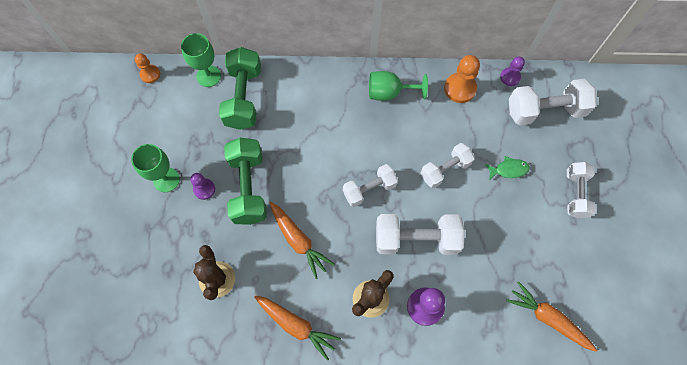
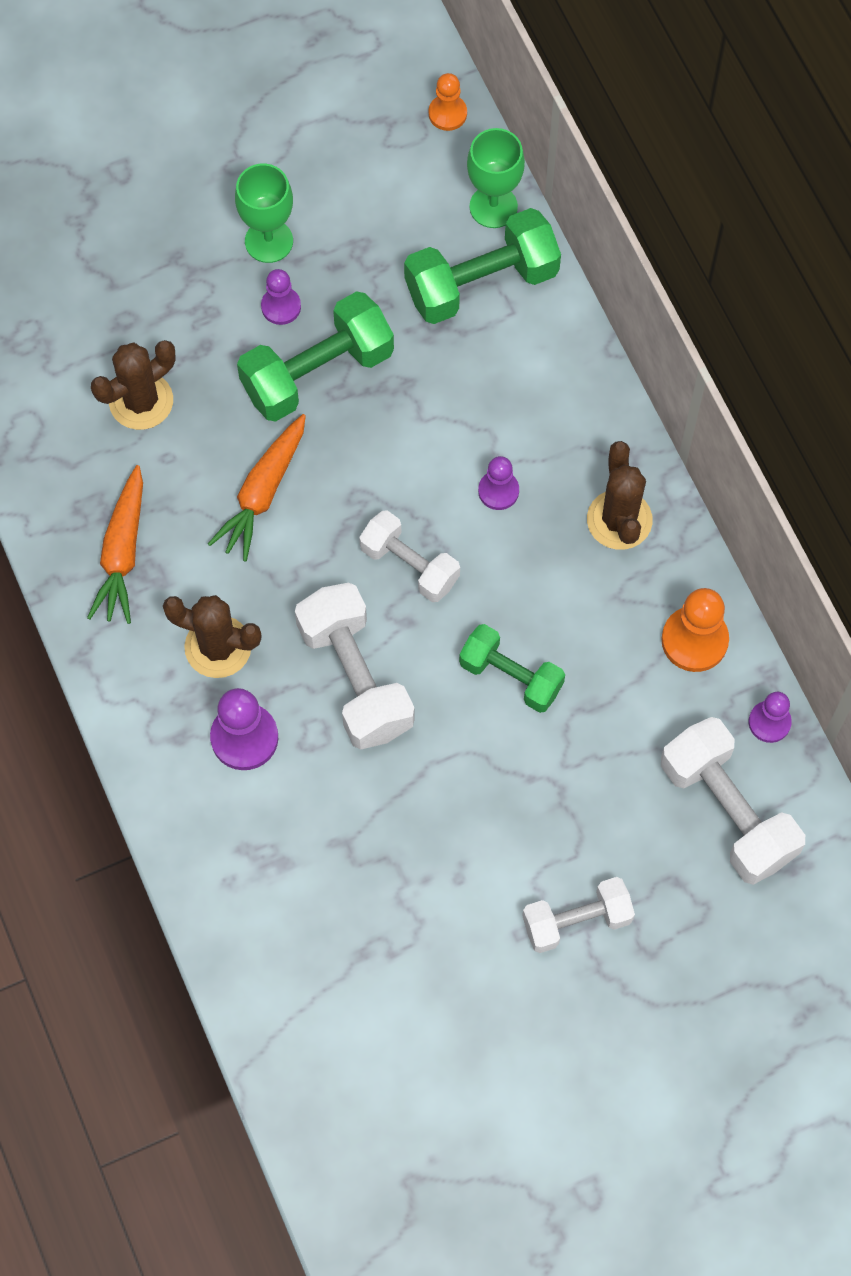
camera: 65 degrees right, 0 degrees up
green goblet [369,71,428,101] -> brown cactus [587,441,653,550]
white dumbbell [421,143,475,188] -> green dumbbell [459,624,565,713]
green fish [485,156,530,180] -> none
orange carrot [506,281,597,352] -> none
none -> purple pawn [478,456,519,510]

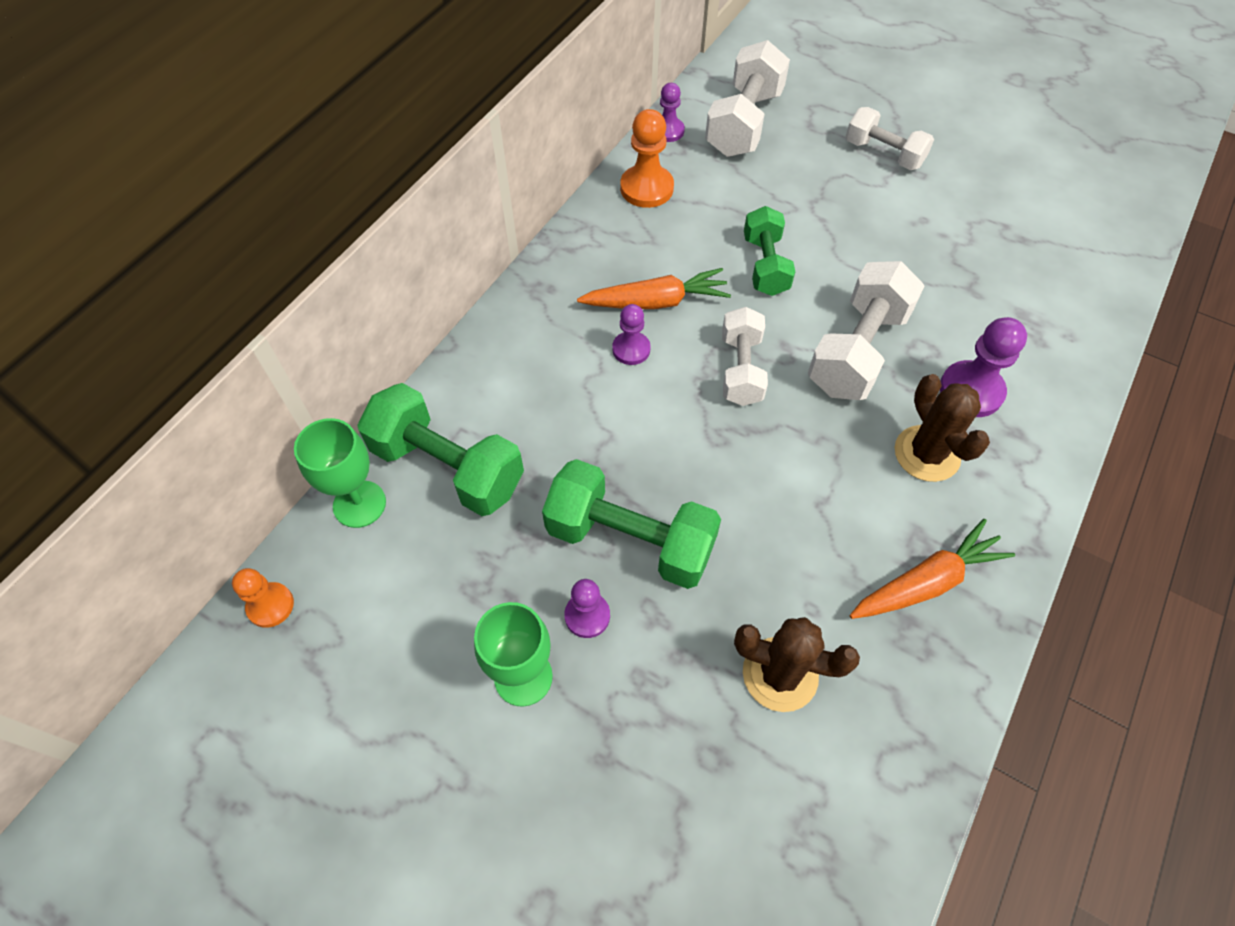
camera: 125 degrees left, 10 degrees down
orange carrot [208,414,306,562] -> orange carrot moved to [577,268,731,309]
brown cactus [587,441,653,550] -> none

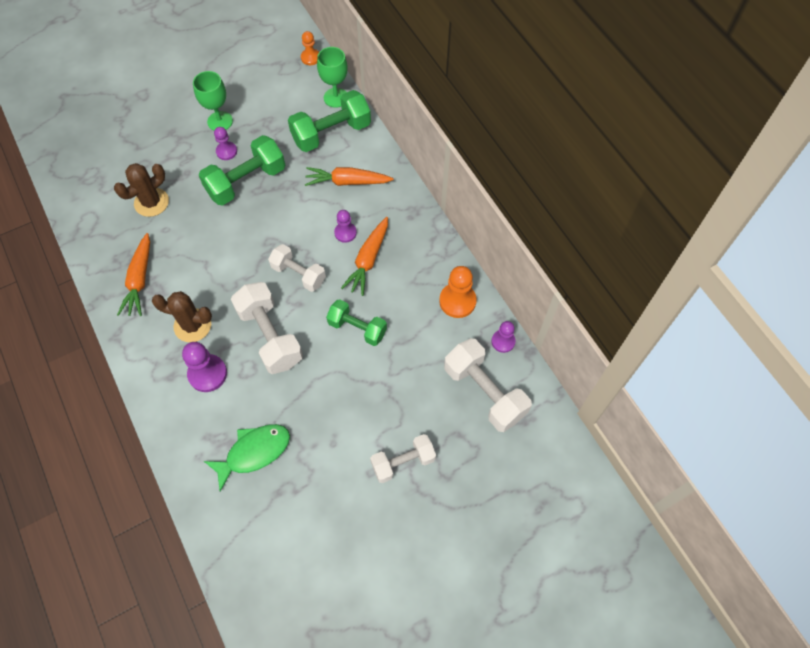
camera: 120 degrees right, 5 degrees up
none -> green fish [204,424,290,491]
none -> orange carrot [305,167,394,186]

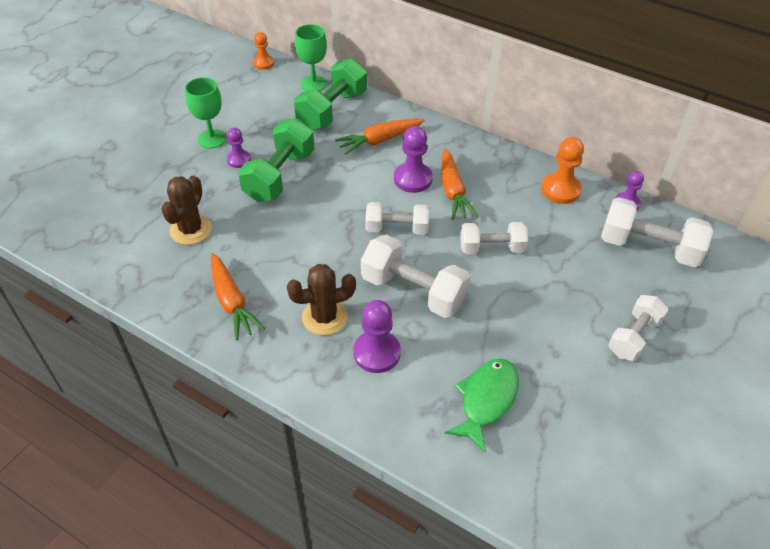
camera: 30 degrees left, 15 degrees down
green dumbbell [326,299,387,346] -> white dumbbell [460,222,528,254]
purple pawn [334,210,357,243] -> purple pawn [394,126,433,193], size x1.59

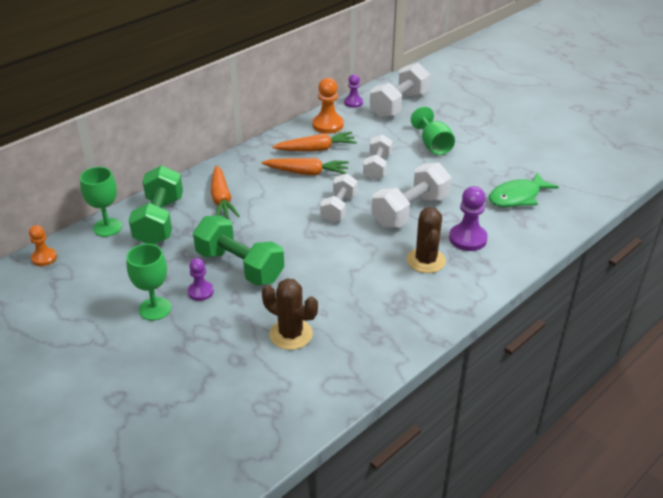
camera: 75 degrees left, 10 degrees down
orange carrot [211,253,265,340] -> orange carrot moved to [272,132,357,152]
green dumbbell [294,58,367,130] -> green dumbbell turned 45 degrees clockwise [129,165,183,245]
purple pawn [394,126,433,193] -> none
green fish [444,358,519,453] -> green fish turned 75 degrees counterclockwise [489,172,559,207]
white dumbbell [608,295,669,361] -> none
none -> green goblet [411,107,455,155]

